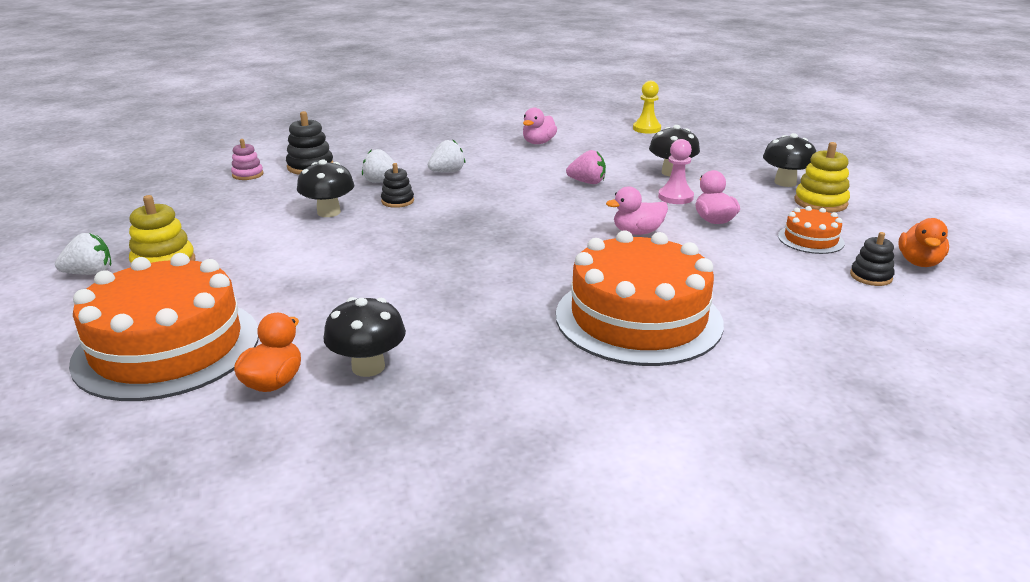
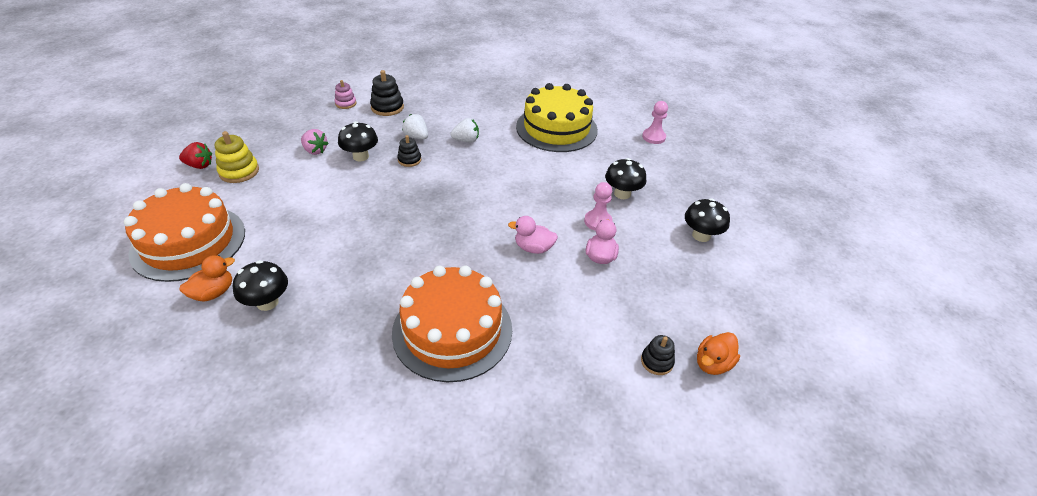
camera: 25 degrees right, 15 degrees up
white strawberry [55,233,111,275] -> red strawberry [179,142,212,169]
pink duck [523,108,557,144] -> yellow cake [516,83,598,152]
pink strawberry [566,150,606,184] -> pink strawberry moved to [301,129,329,155]
yellow pawn [633,81,661,134] -> pink pawn [642,101,668,144]
orange cake [778,206,845,254] -> none
yellow stacking toy [794,142,850,213] -> none

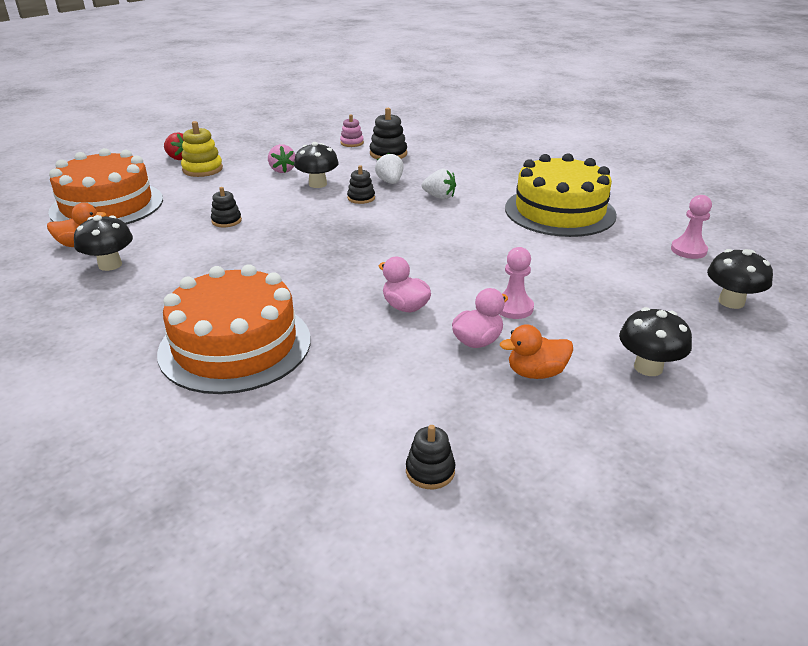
camera: 35 degrees right, 10 degrees down
black mushroom [605,158,646,199] -> black mushroom moved to [707,249,773,309]
orange duck [697,332,740,375] -> orange duck moved to [500,325,573,379]
none -> black stacking toy [211,187,242,227]

